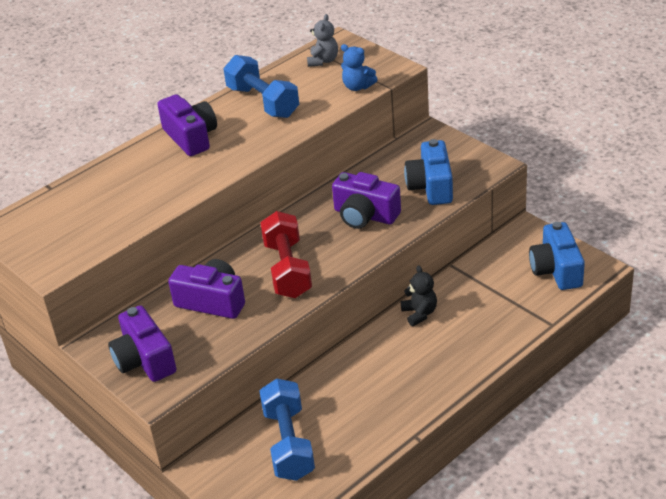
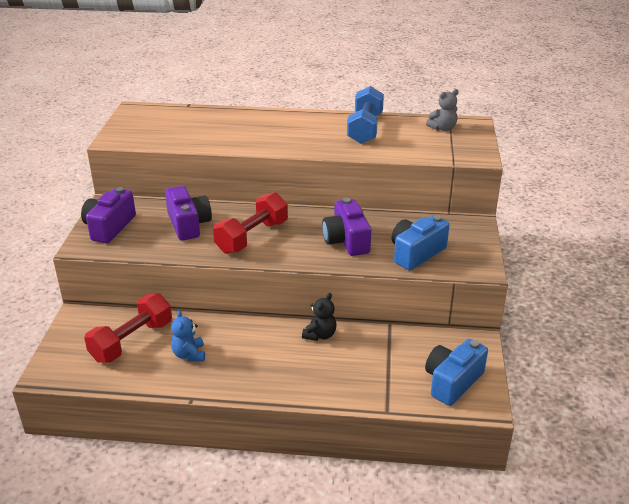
camera: 45 degrees right, 5 degrees down
purple camera [157,94,217,156] -> none
blue dumbbell [259,378,315,481] -> red dumbbell [84,293,172,363]
blue teddy bear [341,44,378,91] -> blue teddy bear moved to [171,310,205,362]

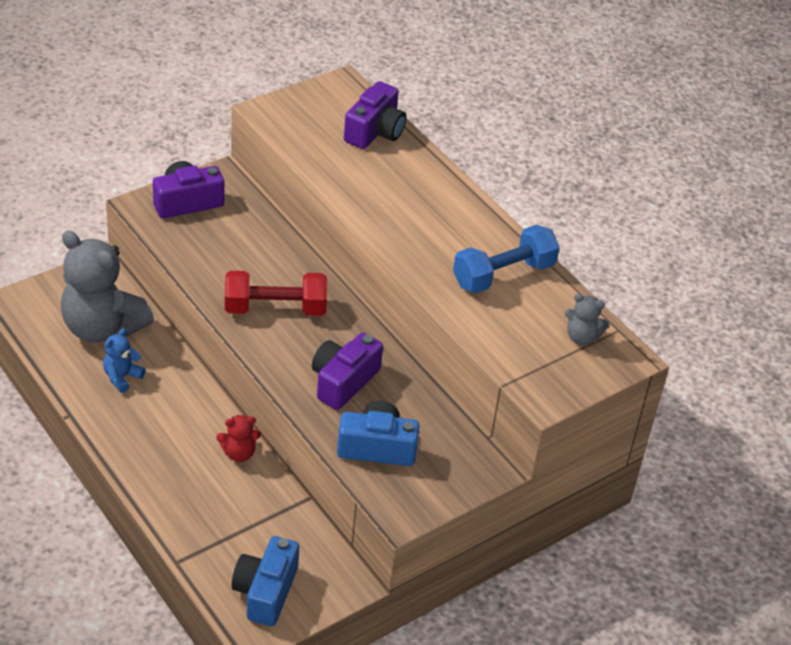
camera: 45 degrees right, 10 degrees up
red dumbbell [84,293,172,363] -> grey teddy bear [61,231,154,343]
purple camera [165,186,212,241] -> purple camera moved to [344,81,406,149]
black teddy bear [302,293,336,341] -> red teddy bear [216,415,261,462]
blue camera [425,339,488,406] -> blue camera turned 75 degrees counterclockwise [232,536,299,626]

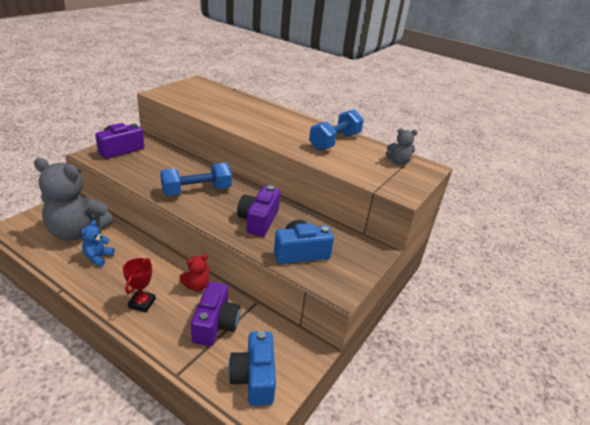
camera: 20 degrees left, 10 degrees down
red dumbbell [225,271,327,316] -> blue dumbbell [160,163,232,196]
purple camera [344,81,406,149] -> purple camera moved to [191,282,240,346]
none -> red trophy [123,258,156,312]

